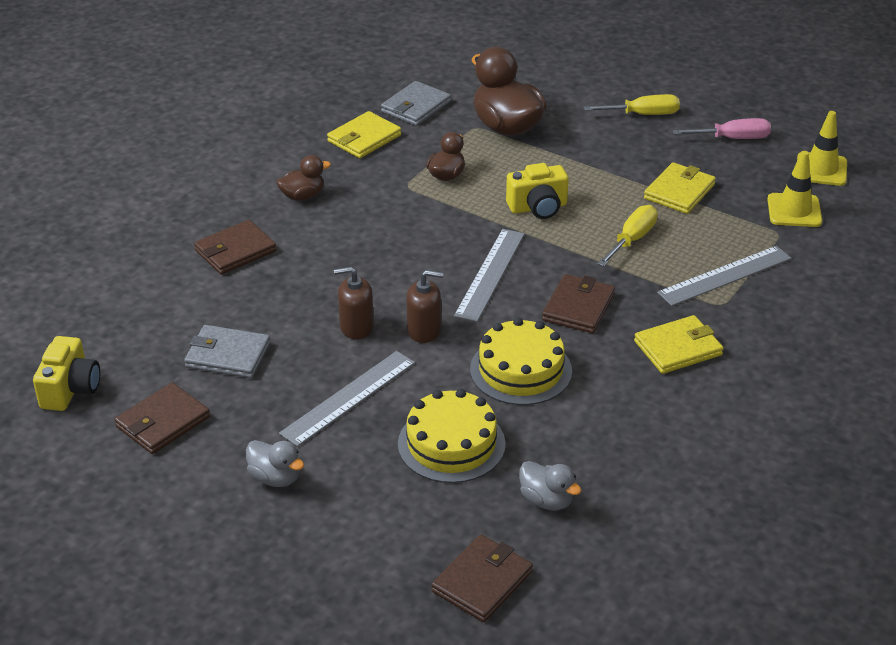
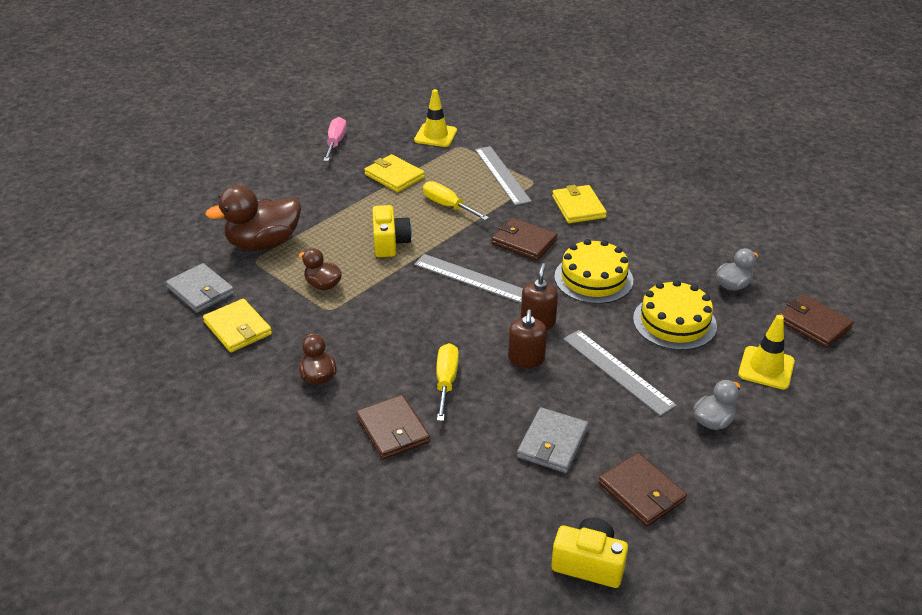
camera: 80 degrees left, 0 degrees up
yellow screwdriver [584,94,680,115] -> yellow screwdriver moved to [436,343,459,421]
yellow traffic cone [797,111,847,186] -> yellow traffic cone moved to [738,315,795,389]

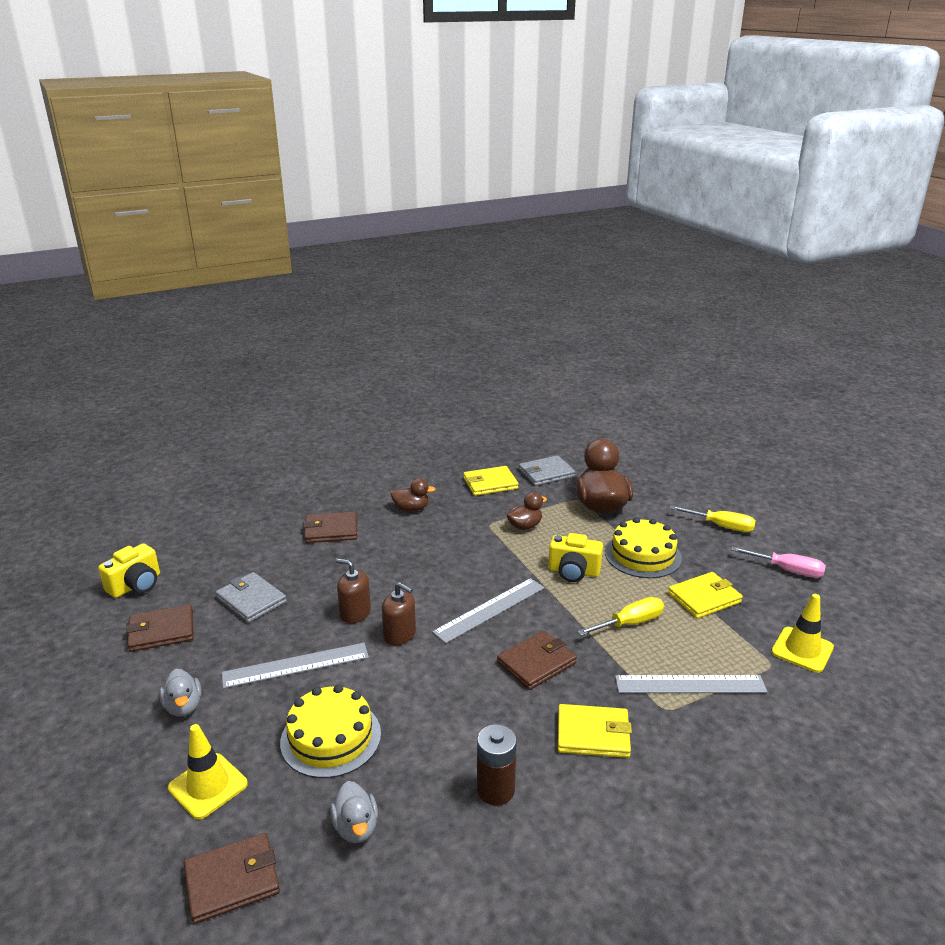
camera: 110 degrees right, 10 degrees down
yellow screwdriver [436,343,459,421] -> yellow screwdriver moved to [670,506,756,532]
yellow cake [554,239,633,304] -> yellow cake moved to [605,517,682,578]
none -> brown battery [477,724,517,805]

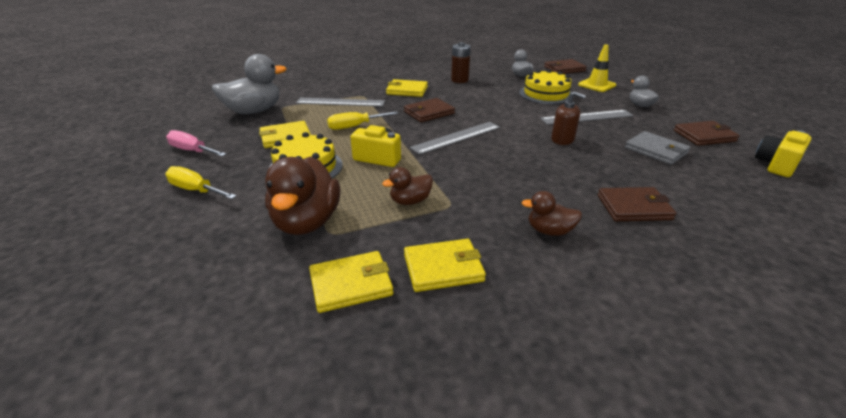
camera: 175 degrees left, 5 degrees up
brown soap dispenser [382,582,416,646] -> none
grey wallet [519,455,575,486] -> yellow wallet [309,251,393,313]
yellow traffic cone [771,594,834,673] -> grey duck [212,54,287,114]

